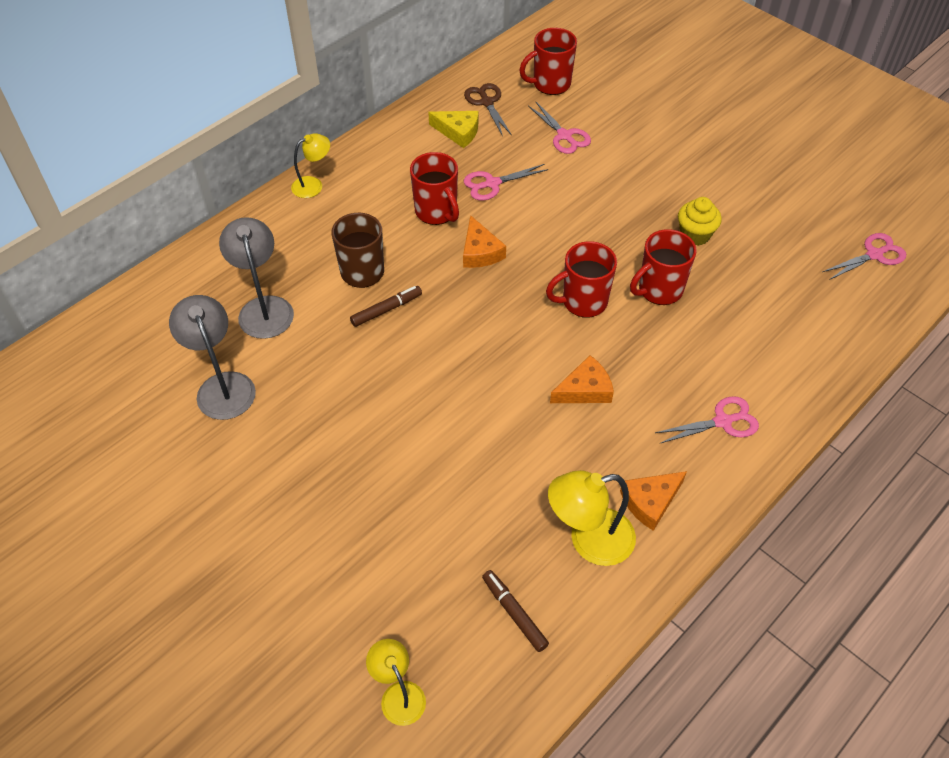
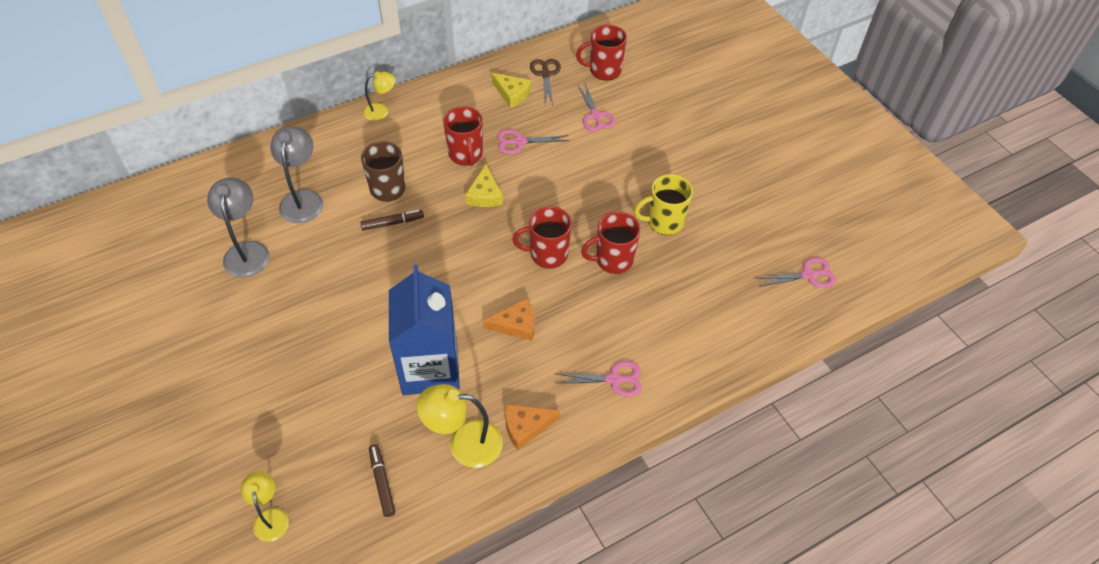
camera: 15 degrees right, 0 degrees up
orange cheese [463,215,506,268] -> yellow cheese [465,164,503,207]
yellow cupcake [678,197,722,246] -> yellow mug [634,174,693,235]
none -> blue carton [389,265,460,395]

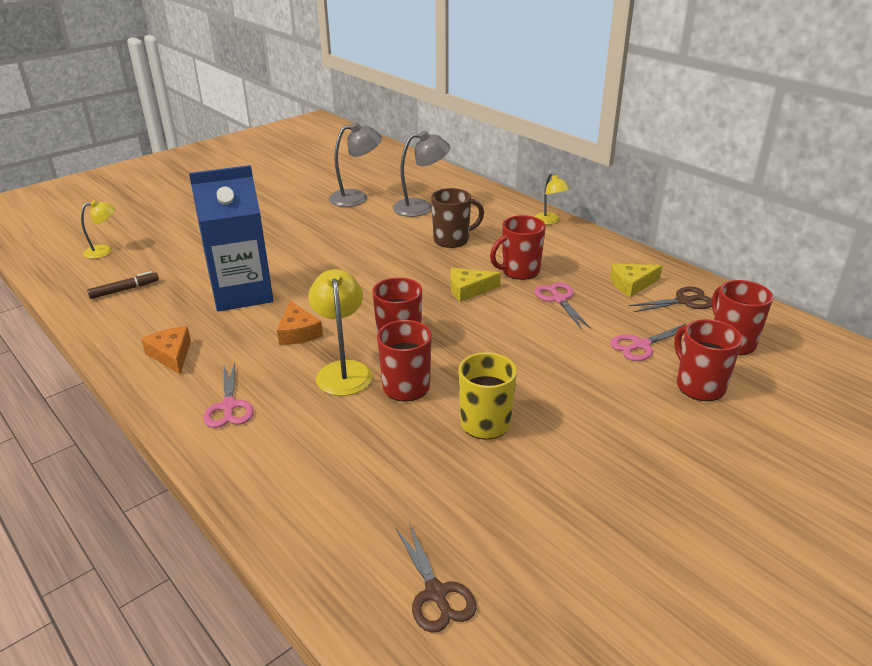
camera: 80 degrees right, 20 degrees down
brown marker [360,210,424,231] -> none
yellow lamp [417,384,503,468] -> yellow lamp moved to [308,269,373,396]
yellow cheese [492,73,531,108] -> yellow cheese turned 45 degrees clockwise [610,263,662,297]
pink scissors [756,257,836,288] -> brown scissors [396,523,477,633]
none -> red mug [674,319,743,401]

